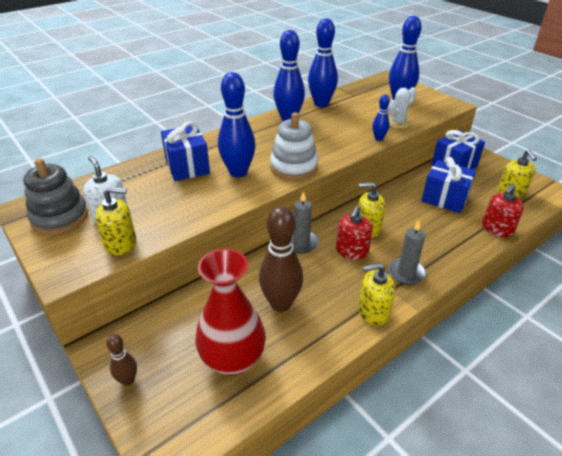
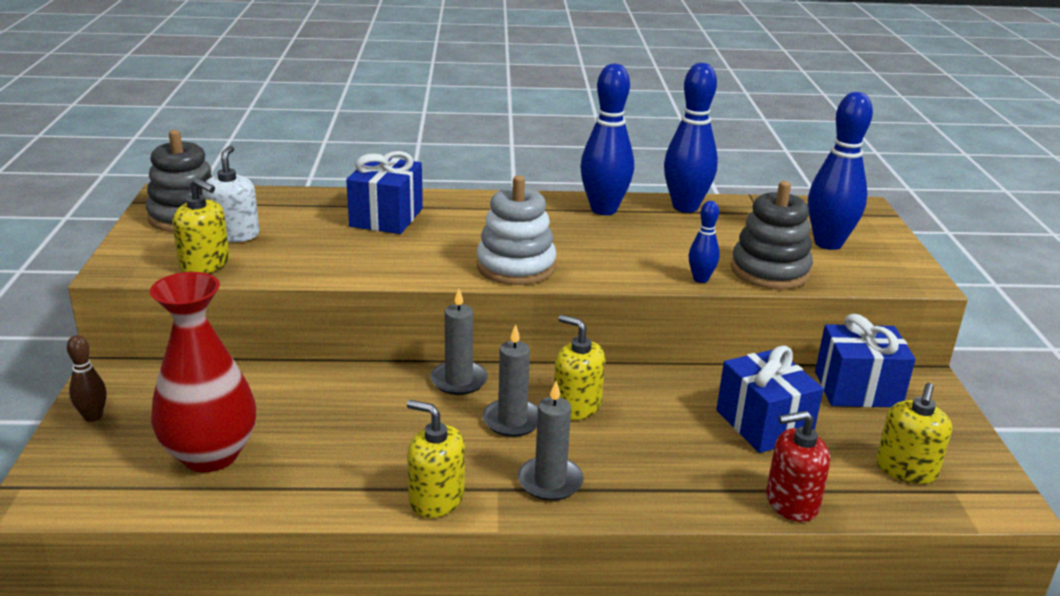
camera: 35 degrees right, 10 degrees down
blue bowling pin [218,72,256,177] -> none
brown bowling pin [259,206,303,312] -> none
red soap dispenser [336,205,373,260] -> grey candle [482,324,538,437]
white cactus [388,87,416,129] -> grey stacking toy [731,181,813,289]

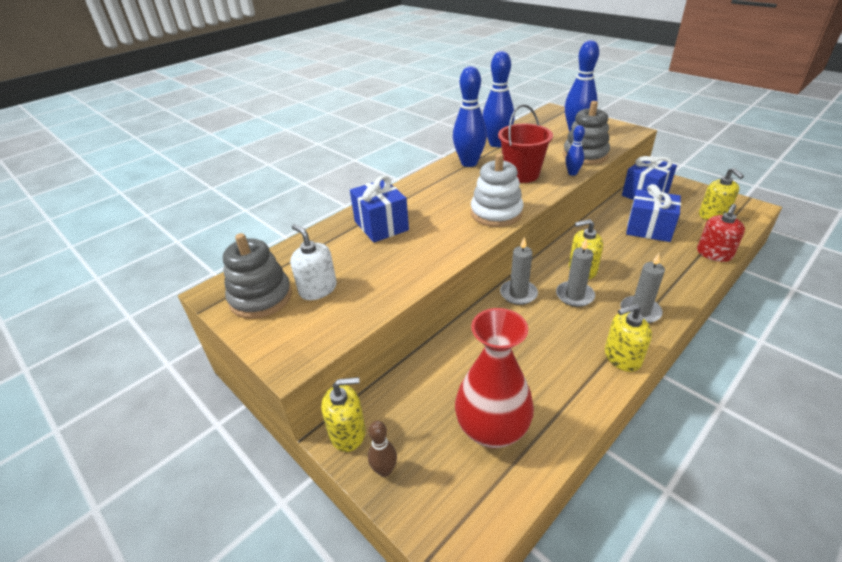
camera: 40 degrees left, 10 degrees up
yellow soap dispenser [172,178,230,273] -> yellow soap dispenser moved to [321,377,366,452]
none -> red bucket [498,104,553,183]

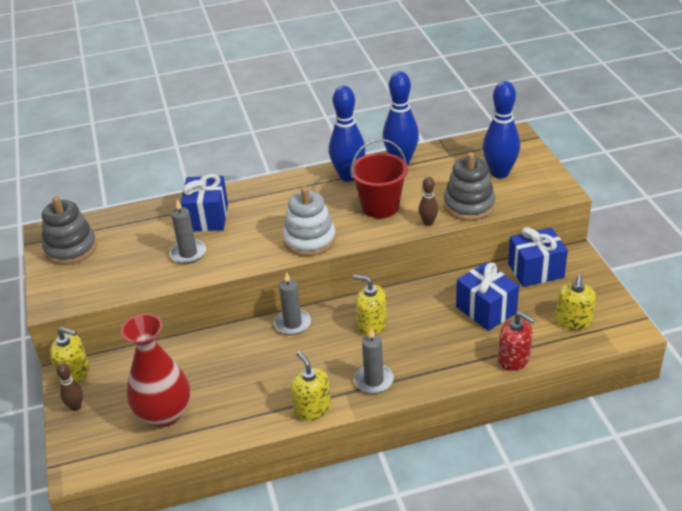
camera: 30 degrees right, 0 degrees up
white soap dispenser [290,224,337,300] -> none
grey candle [556,239,595,307] -> grey candle moved to [170,199,206,264]
blue bowling pin [566,125,585,176] -> brown bowling pin [419,177,438,226]
yellow soap dispenser [605,304,652,372] -> yellow soap dispenser turned 45 degrees clockwise [291,351,331,421]
red soap dispenser [697,204,745,262] -> red soap dispenser turned 120 degrees counterclockwise [498,312,535,371]

